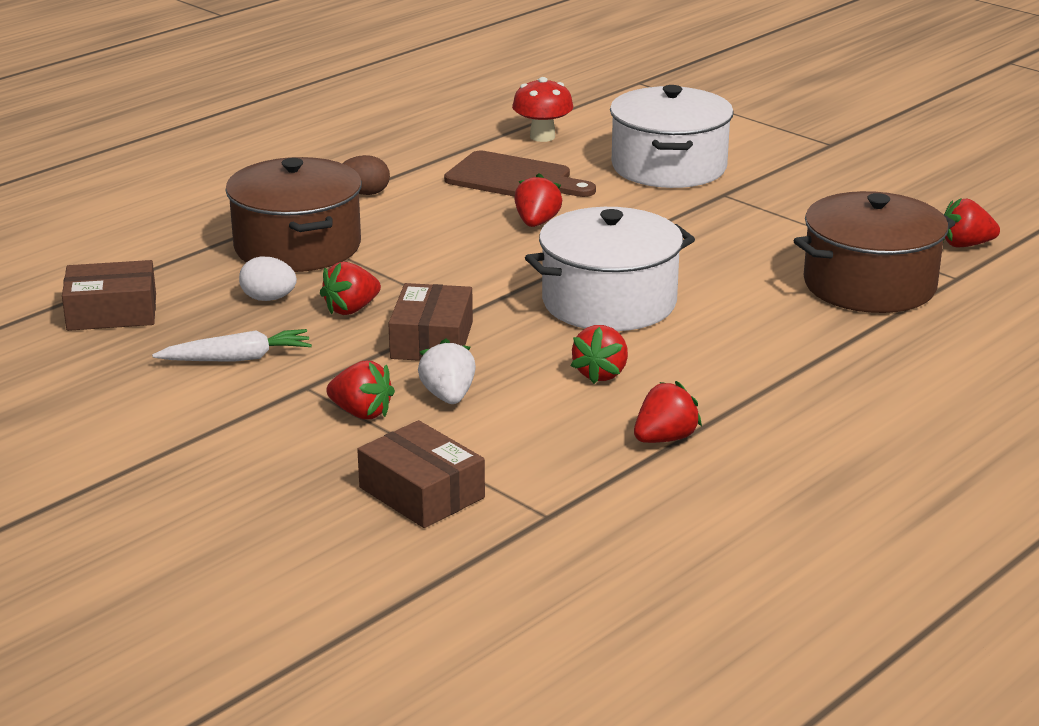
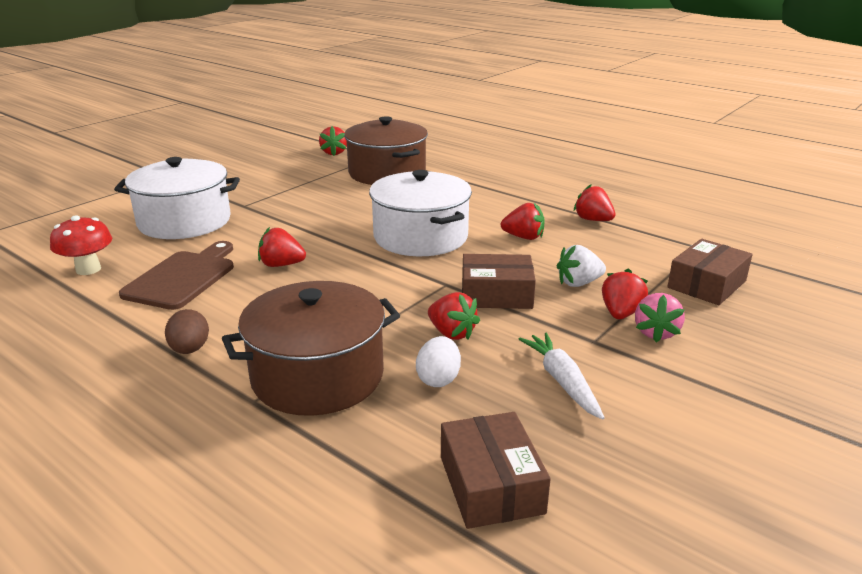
camera: 95 degrees left, 0 degrees up
none -> pink strawberry [635,293,685,343]

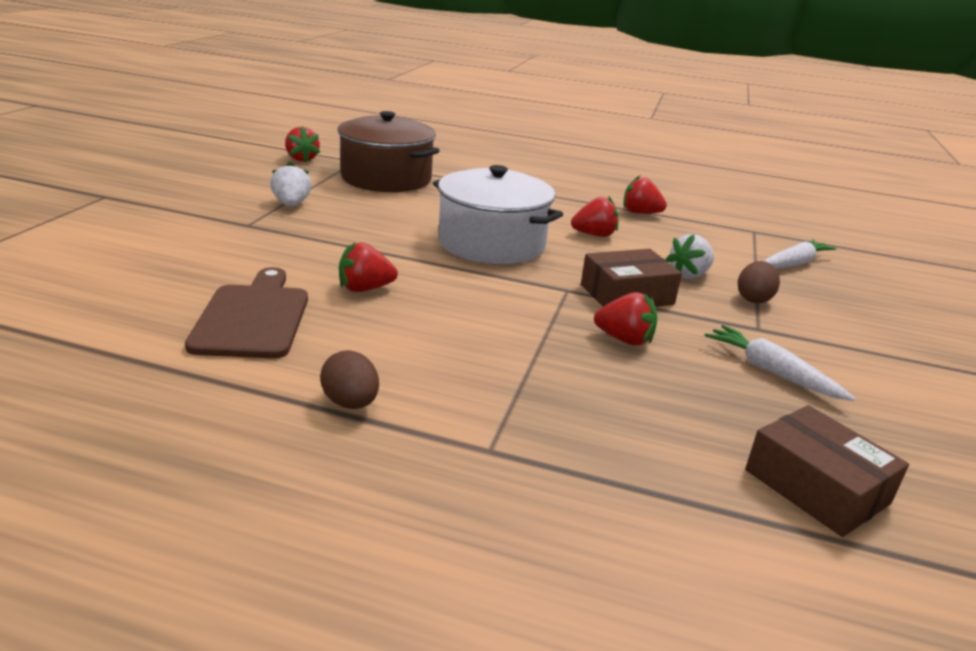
camera: 25 degrees left, 0 degrees up
red mushroom [50,215,112,275] -> none
white pot [114,157,240,239] -> none
brown pot [222,281,400,416] -> none
white egg [416,336,461,387] -> none
red strawberry [602,268,648,319] -> brown egg [738,261,780,303]
pink strawberry [635,293,685,343] -> none
brown box [667,239,753,305] -> white carrot [765,239,836,268]
none -> white strawberry [270,162,311,206]

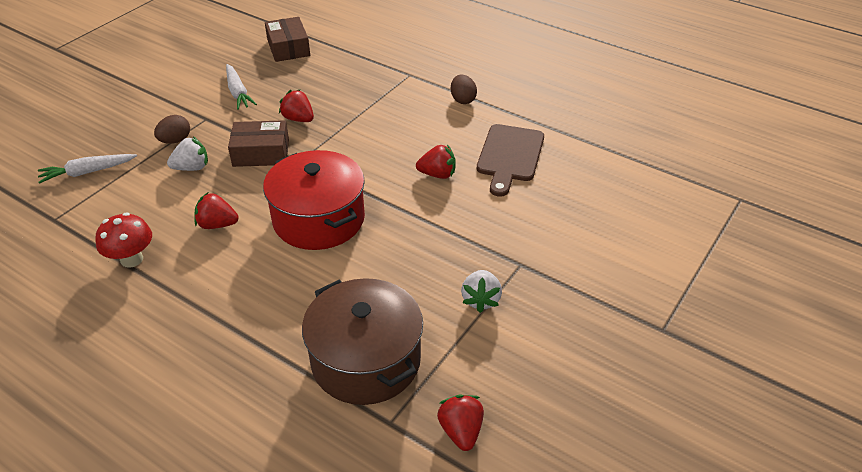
camera: 160 degrees left, 15 degrees up
white pot [433,165,563,264] -> red pot [263,150,365,250]
red strawberry [623,175,667,214] -> red mushroom [95,212,152,268]

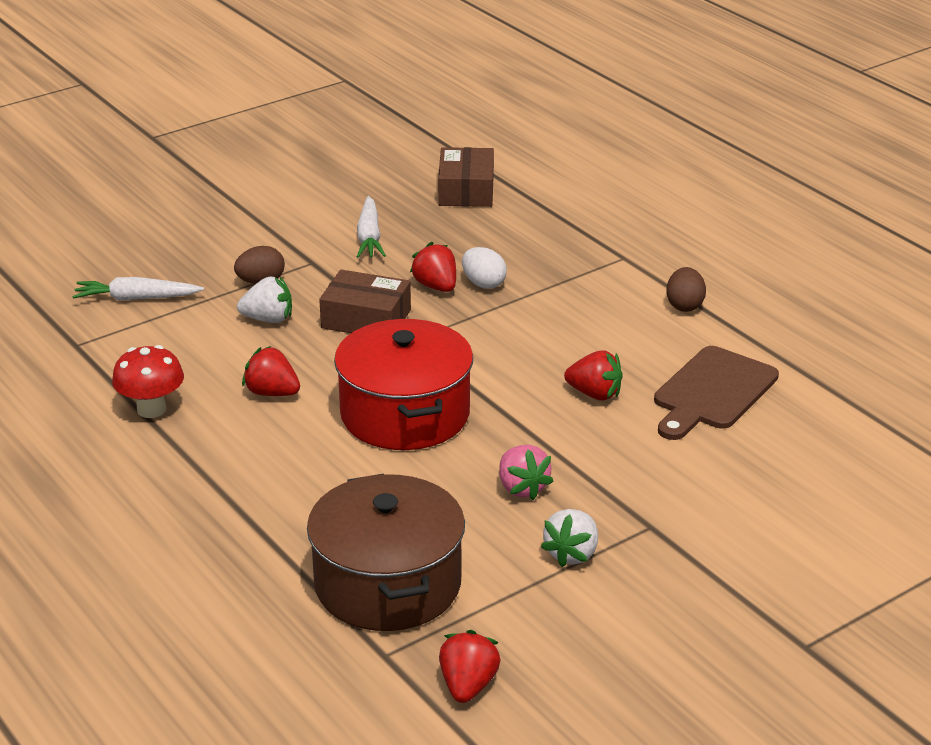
camera: 20 degrees right, 10 degrees down
none -> white egg [462,247,507,289]
none -> pink strawberry [499,445,554,500]

